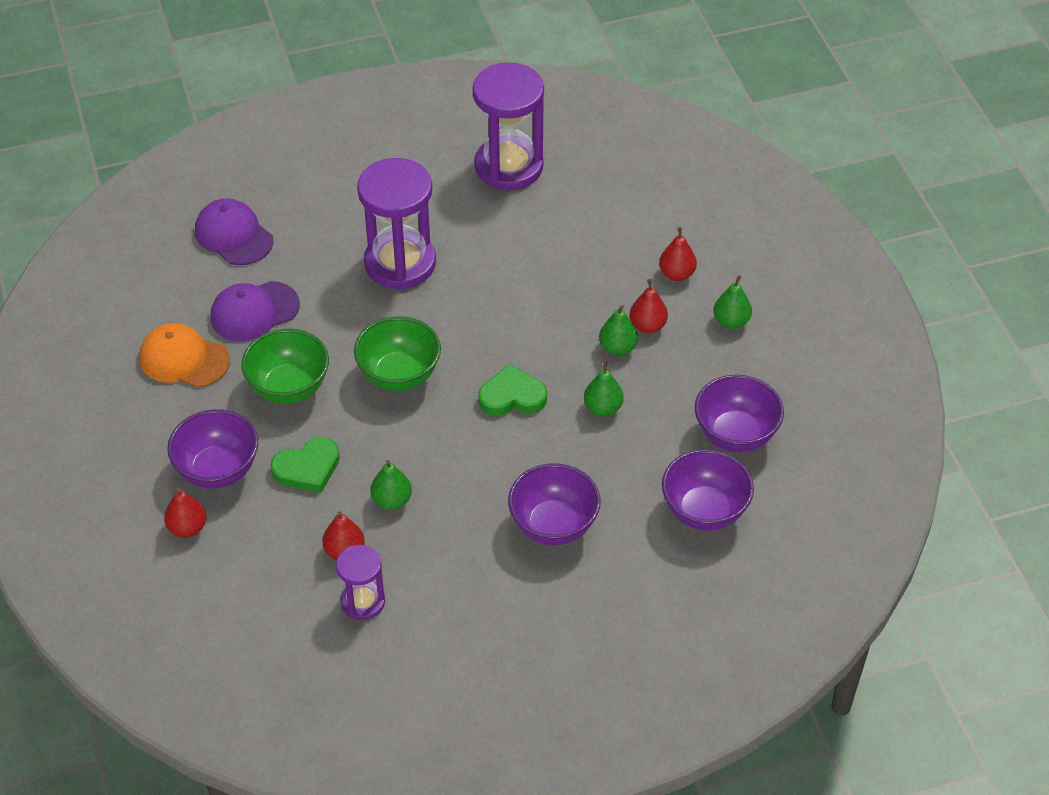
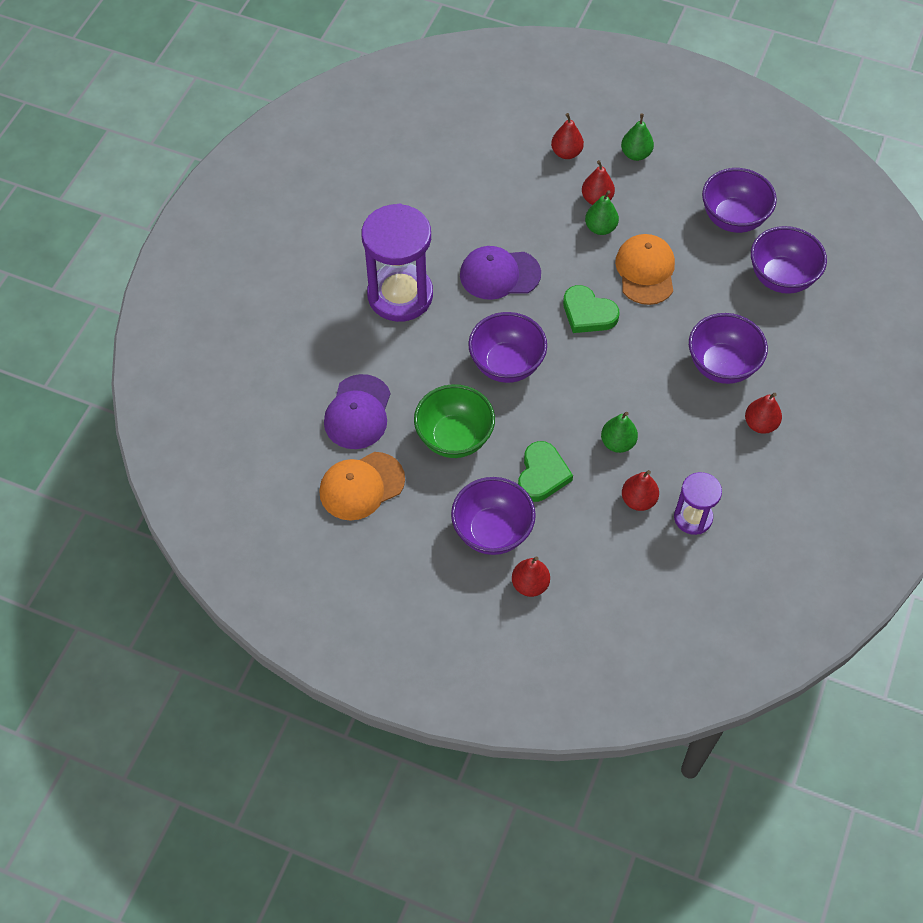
camera: 50 degrees left, 10 degrees up
purple cap [195,198,274,265] -> purple cap moved to [460,246,541,300]
green bowl [354,316,441,391] -> purple bowl [468,312,547,383]
purple hourglass [473,63,544,190] -> none
green heart [478,364,547,416] -> green heart turned 90 degrees counterclockwise [563,285,619,333]
green pear [584,361,624,416] -> orange cap [615,234,675,305]
none -> red pear [745,393,782,434]

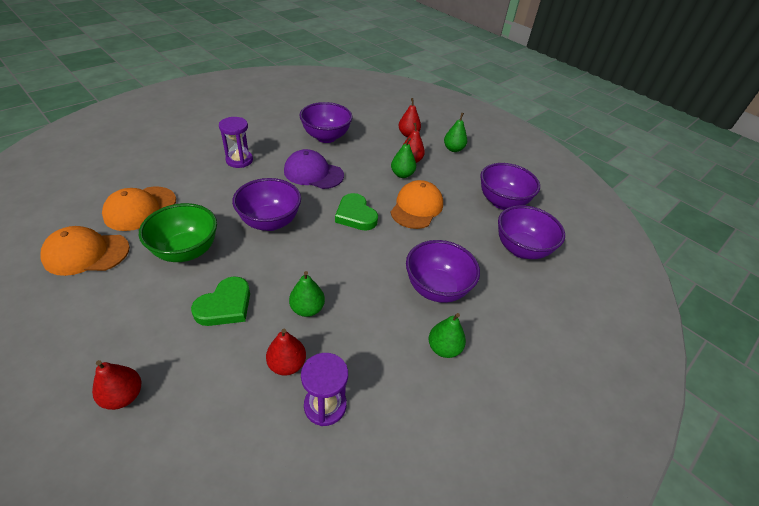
camera: 20 degrees right, 15 degrees down
purple cap [324,374,391,449] -> orange cap [102,186,176,231]
purple hourglass [362,204,433,322] -> purple hourglass [219,117,253,168], size x0.54
purple bowl [451,477,536,555] -> purple bowl moved to [299,102,352,143]
red pear [745,393,782,434] -> green pear [428,313,466,358]

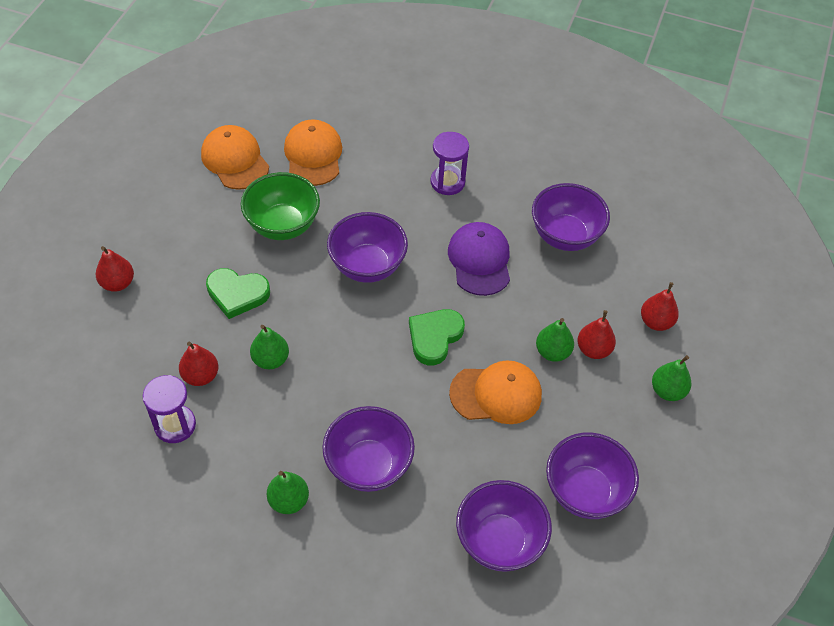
camera: 65 degrees right, 10 degrees up
orange cap [102,186,176,231] -> orange cap turned 75 degrees clockwise [284,119,342,186]

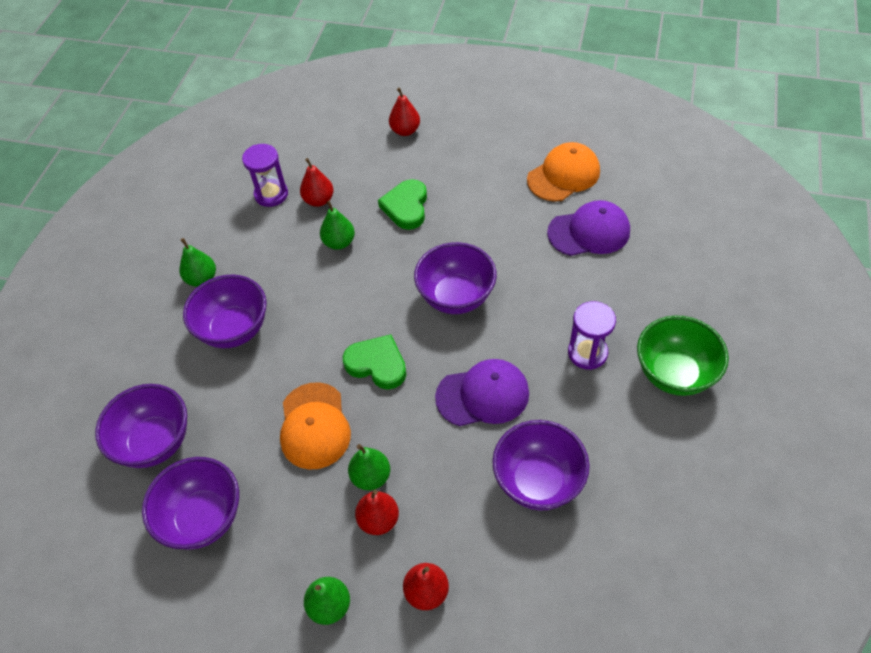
camera: 90 degrees right, 0 degrees up
green bowl [241,172,320,240] -> green bowl moved to [637,315,729,396]
orange cap [284,119,342,186] -> purple cap [547,200,630,256]

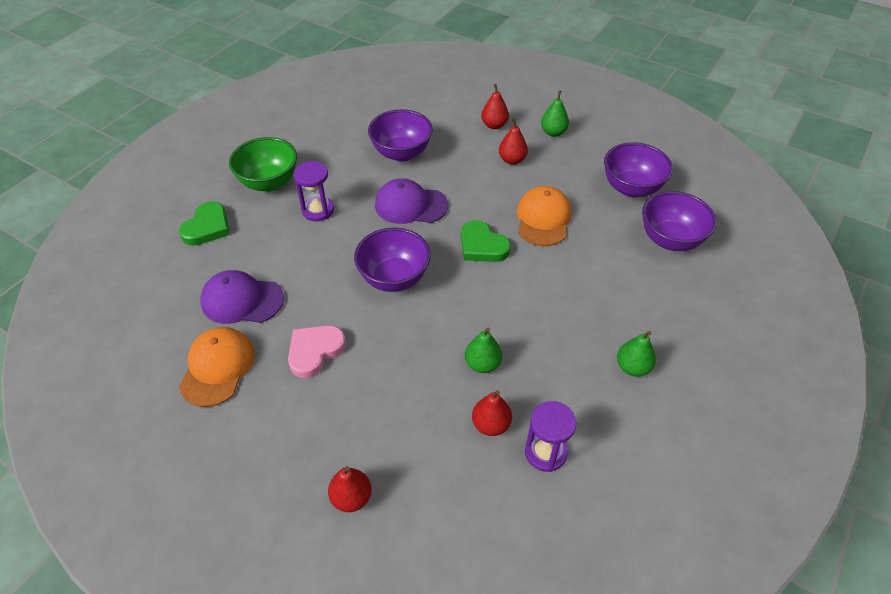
camera: 165 degrees left, 5 degrees down
purple bowl [183,275,267,348] -> none
green pear [348,444,390,490] -> none
green heart [378,179,427,230] -> green heart moved to [179,201,230,246]
orange cap [527,142,600,202] -> orange cap turned 120 degrees clockwise [179,327,255,407]
none -> pink heart [288,325,346,378]

